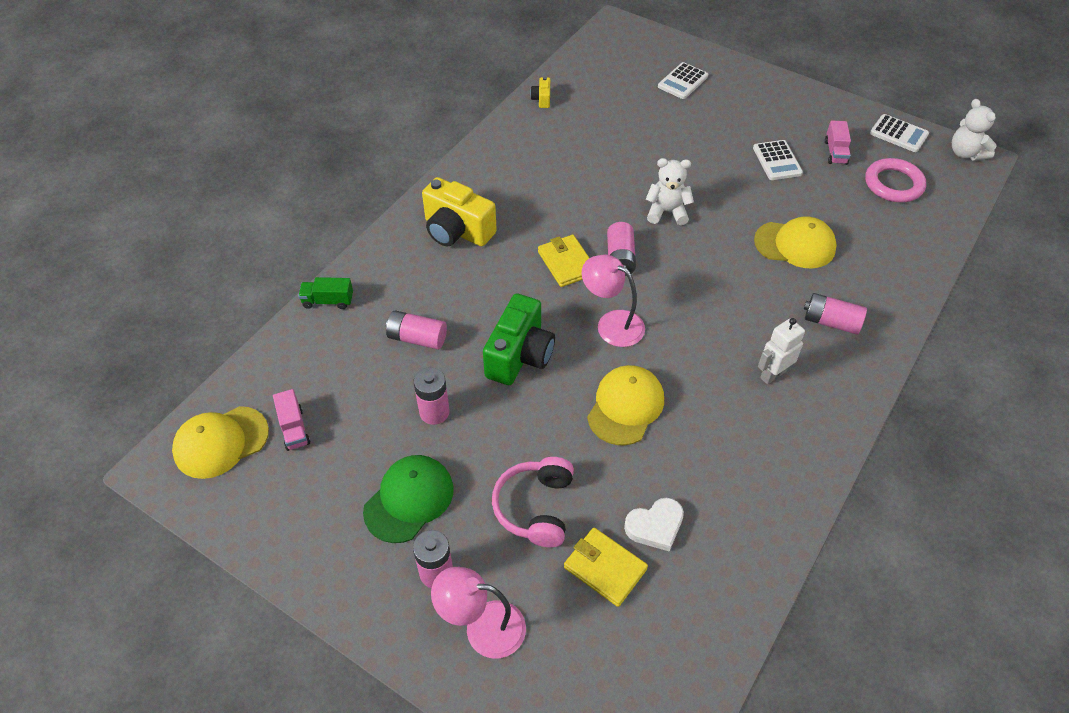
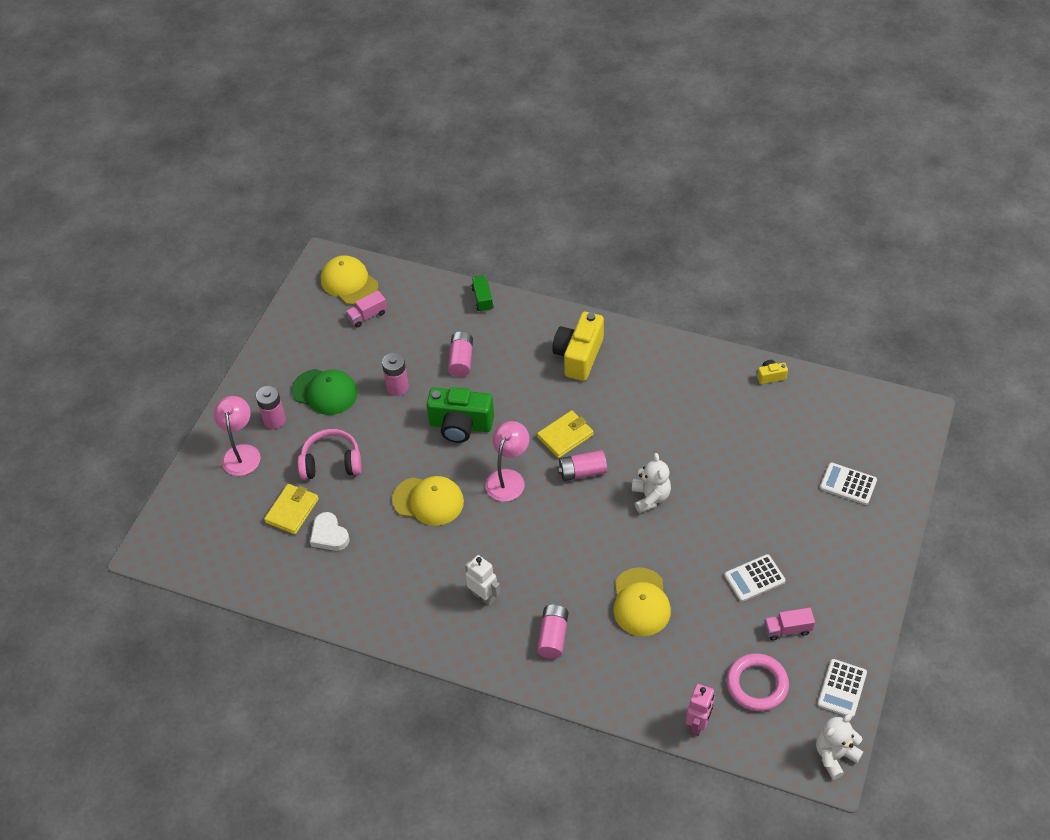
camera: 80 degrees right, 0 degrees up
none -> pink robot [686,684,715,736]

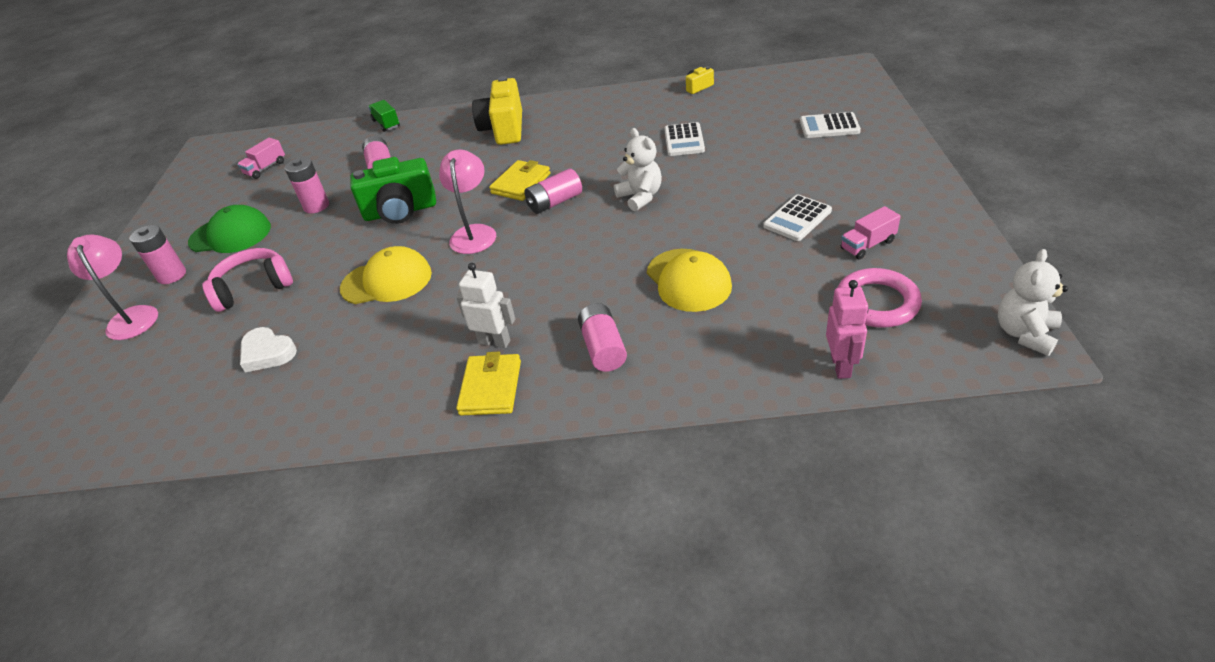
camera: 20 degrees left, 10 degrees down
yellow wallet [264,484,319,535] -> yellow wallet moved to [456,352,521,415]
yellow cap [321,255,378,305] -> none
white calculator [817,659,867,718] -> white calculator moved to [664,122,705,156]

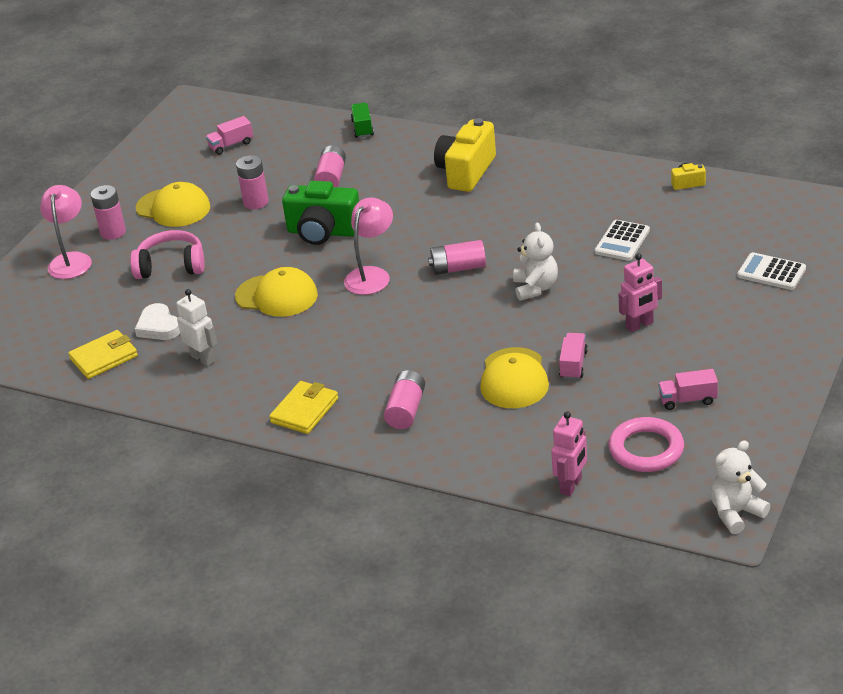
camera: 25 degrees right, 5 degrees down
green cap [188,205,271,253] -> yellow cap [136,182,210,227]
white robot [456,263,515,348] -> white robot moved to [176,289,217,366]
yellow wallet [489,160,550,201] -> yellow wallet moved to [68,330,138,379]
white calculator [763,194,832,241] -> none
none -> pink truck [559,333,588,379]
none -> pink robot [619,253,662,332]

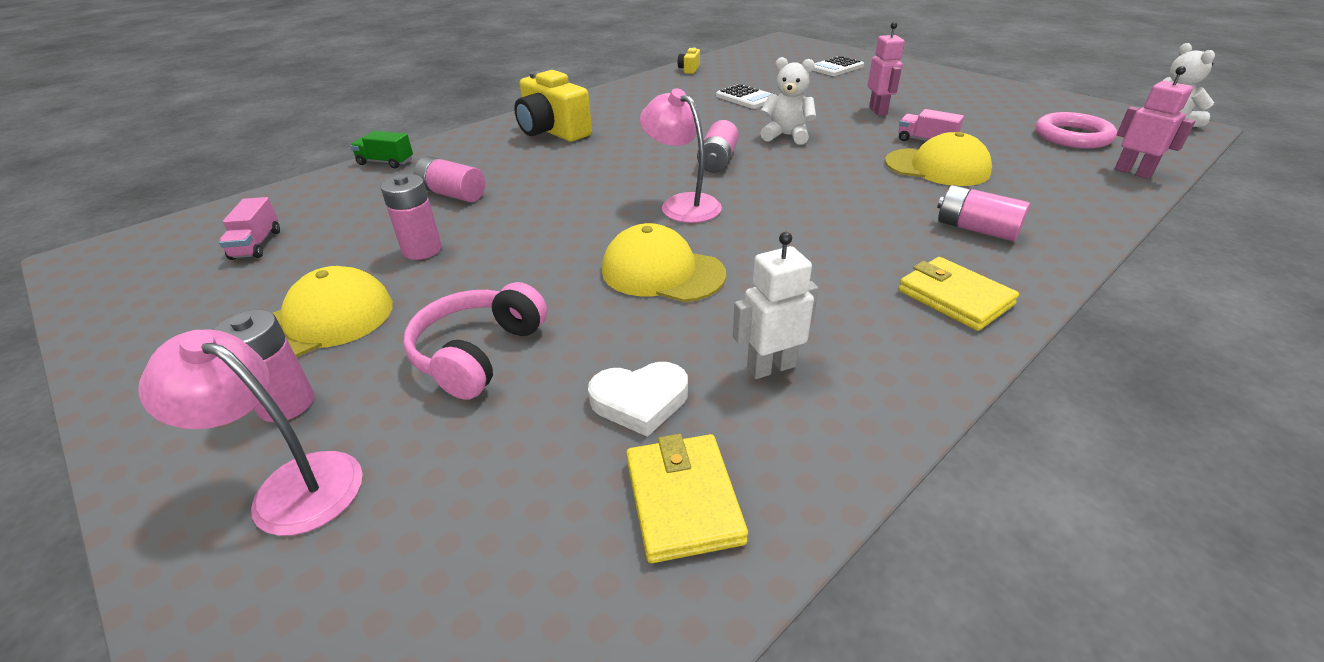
camera: 70 degrees left, 0 degrees up
yellow cap [235,267,318,317] -> yellow cap turned 105 degrees counterclockwise [602,223,726,302]
green camera [282,181,359,245] -> none
pink truck [658,369,718,410] -> none

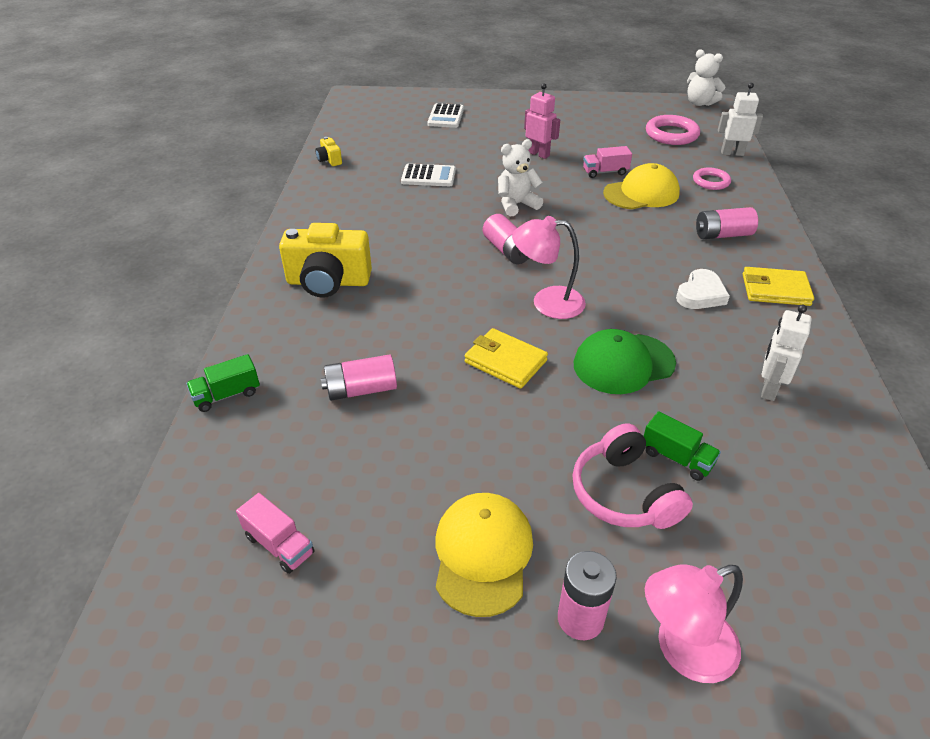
camera: 45 degrees left, 5 degrees up
pink battery [381,174,442,260] -> none
white heart [588,362,688,437] -> white heart moved to [676,269,730,309]
yellow cap [602,223,726,302] -> green cap [573,329,676,394]
yellow wallet [626,434,748,563] -> yellow wallet moved to [465,328,548,389]
pink robot [1115,66,1195,179] -> white robot [718,83,763,156]
none -> green truck [644,411,721,481]
none -> pink ring [693,168,731,190]

